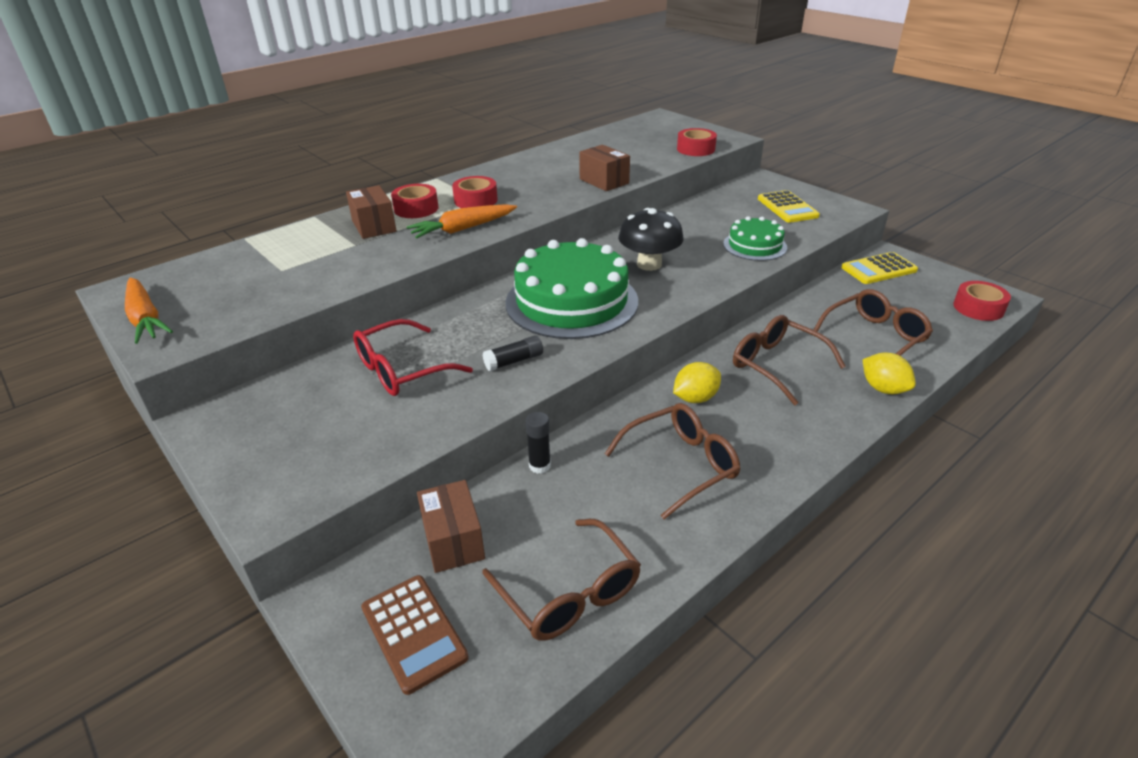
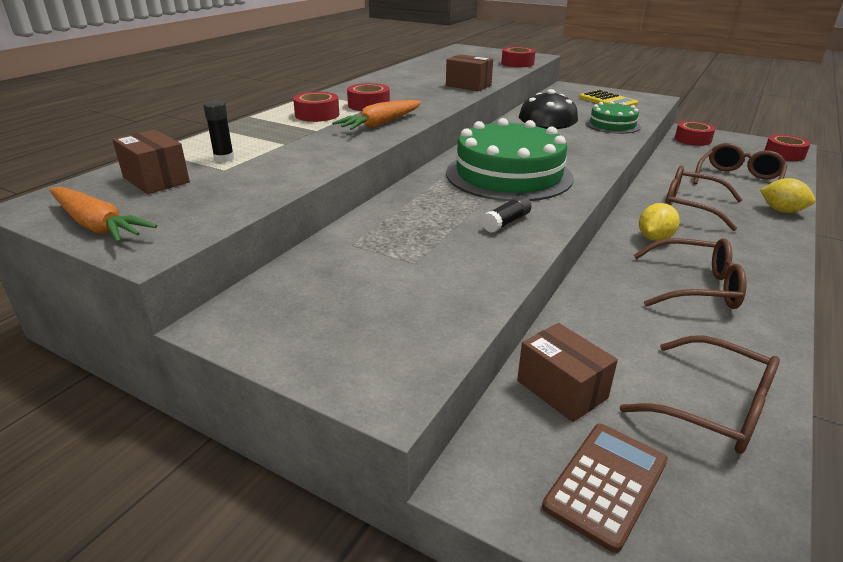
camera: 20 degrees left, 5 degrees down
brown box [346,185,396,239] -> brown box moved to [112,130,190,194]
red glasses [353,319,473,396] -> none
brown calculator [361,575,469,695] -> brown calculator turned 90 degrees counterclockwise [542,424,668,553]
black glue stick [525,412,551,474] -> black glue stick moved to [203,100,234,162]
brown glasses [605,403,740,519] -> brown glasses turned 60 degrees clockwise [633,238,747,309]
yellow calculator [841,252,918,284] -> red tape [675,121,715,146]

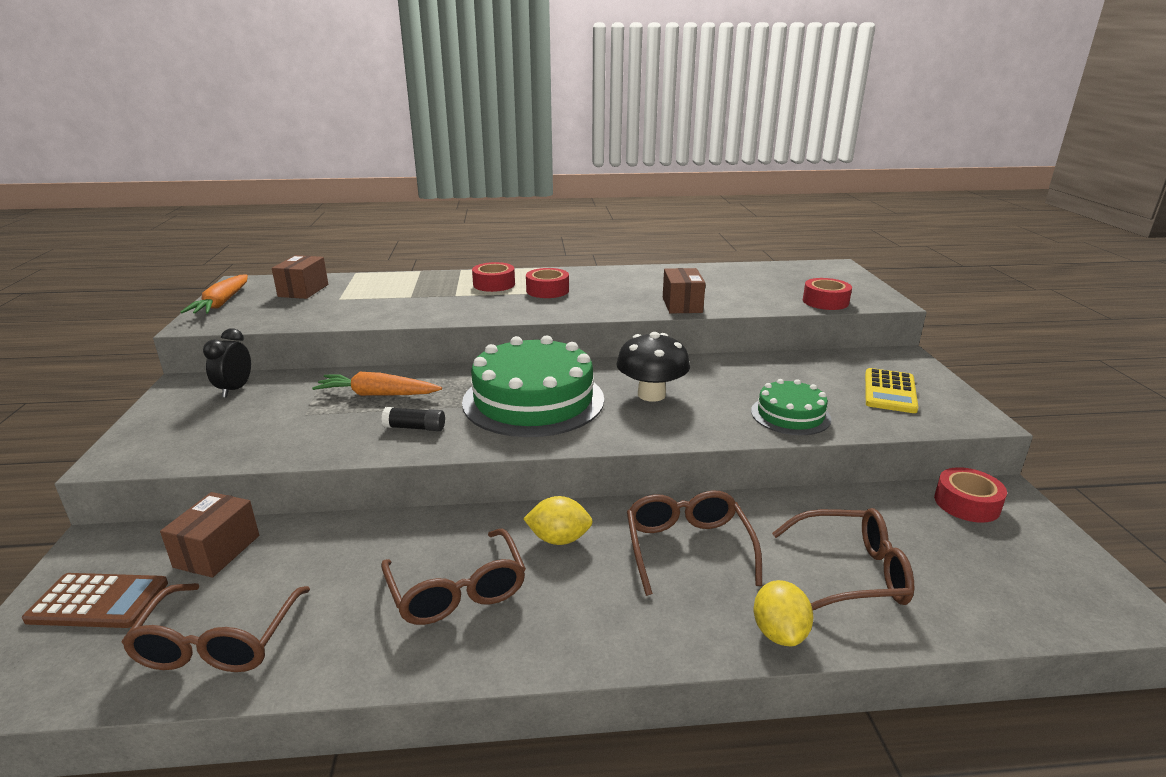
camera: 55 degrees right, 5 degrees down
black glue stick [203,100,234,162] -> none
orange carrot [332,100,421,130] -> orange carrot moved to [312,372,442,396]
red tape [764,135,811,161] -> none
none -> black clock [203,328,251,398]

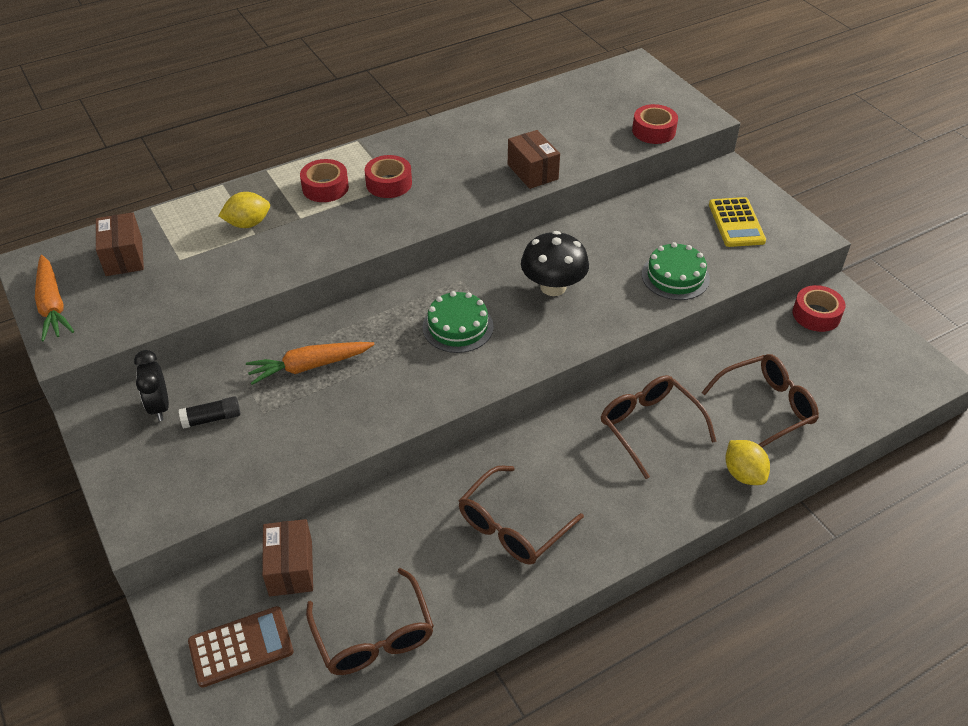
camera: 25 degrees left, 20 degrees up
black glue stick [381,407,445,431] -> black glue stick moved to [179,396,241,429]
brown glasses [381,528,526,625] -> brown glasses turned 90 degrees clockwise [458,466,584,565]
green cake [462,335,604,437] -> green cake [422,291,494,353], size x0.53
yellow lemon [523,496,593,545] -> yellow lemon moved to [219,192,270,228]

